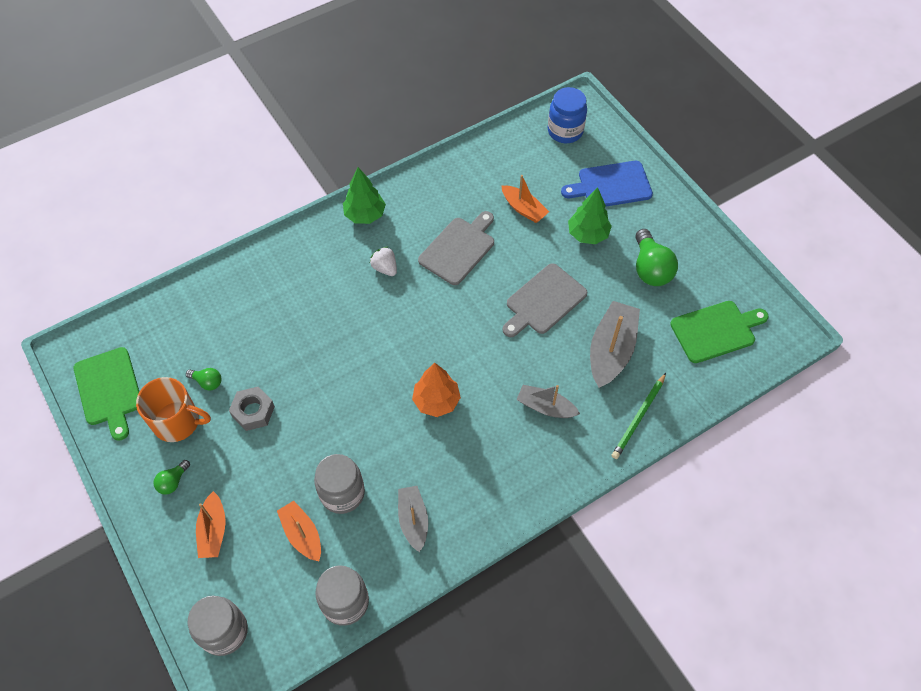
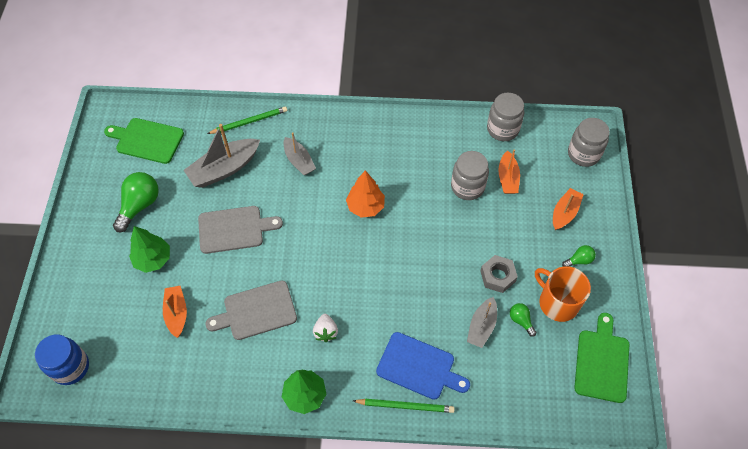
camera: 145 degrees left, 0 degrees up
grey boat [398,486,428,552] -> grey boat moved to [467,297,497,348]
blue cutting board [561,161,653,207] -> blue cutting board moved to [376,332,470,400]
none -> green pencil [353,399,455,413]

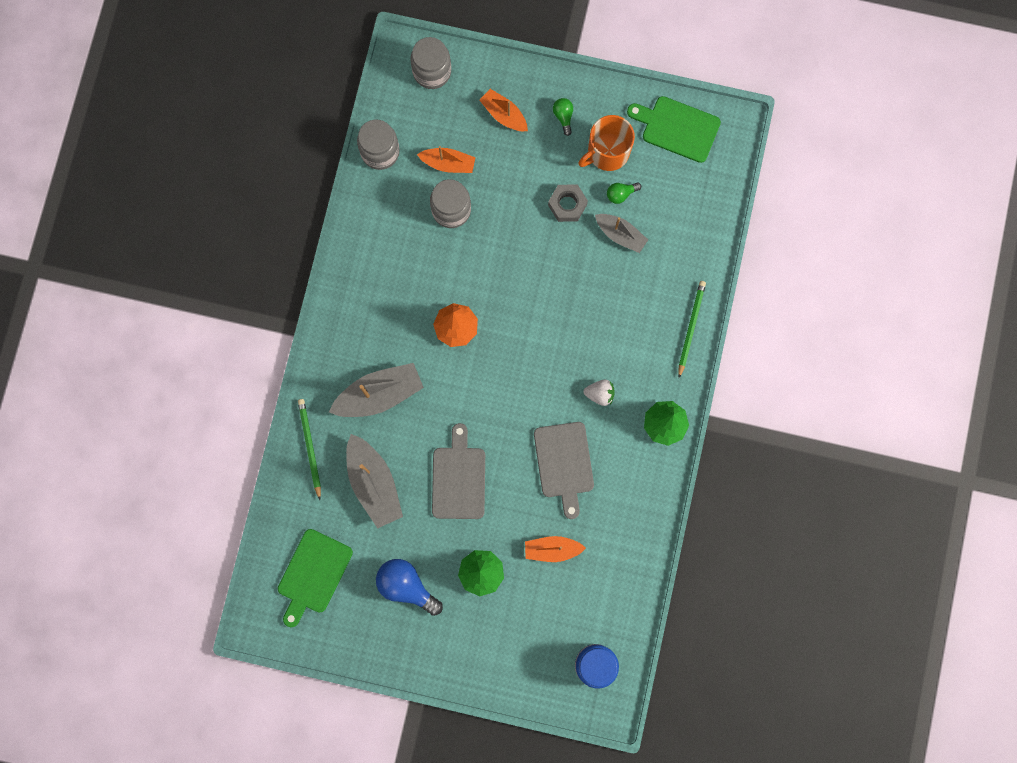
camera: 80 degrees left, 20 degrees up
green light bulb [113,172,159,232] -> blue light bulb [376,559,443,616]
grey boat [283,132,316,176] -> grey boat [329,363,424,417], size x1.61
blue cutting board [376,332,470,400] -> none

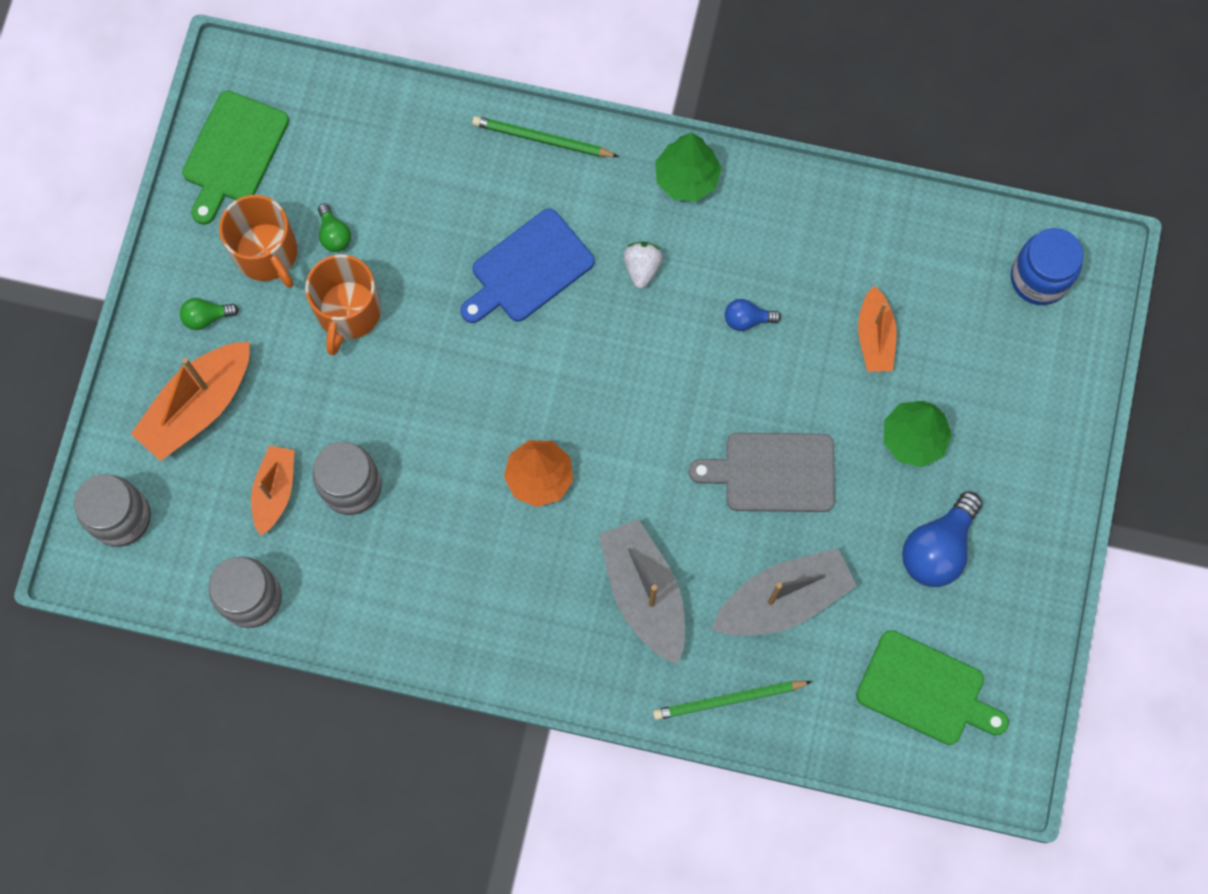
camera: 90 degrees left, 5 degrees down
orange boat [479,89,528,131] -> orange boat [131,342,250,461], size x1.61
grey cutting board [534,422,594,519] -> blue light bulb [725,299,781,331]
grey nut [548,184,588,222] -> orange mug [305,254,381,355]
grey boat [595,214,648,253] -> none
none -> blue cutting board [460,208,595,323]

